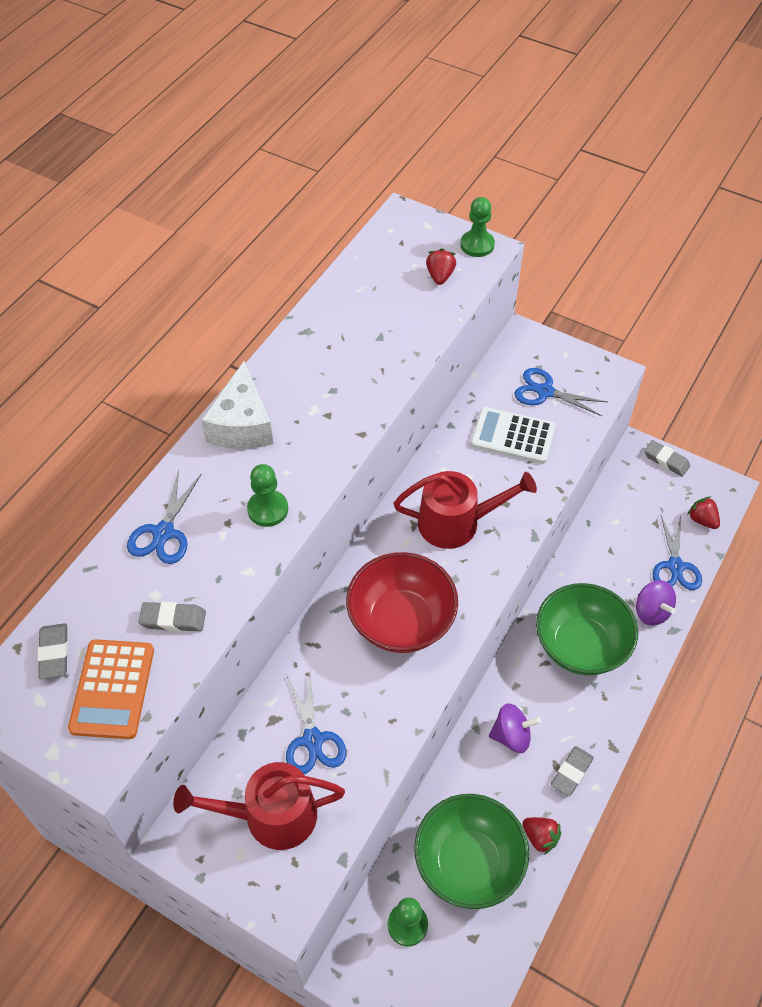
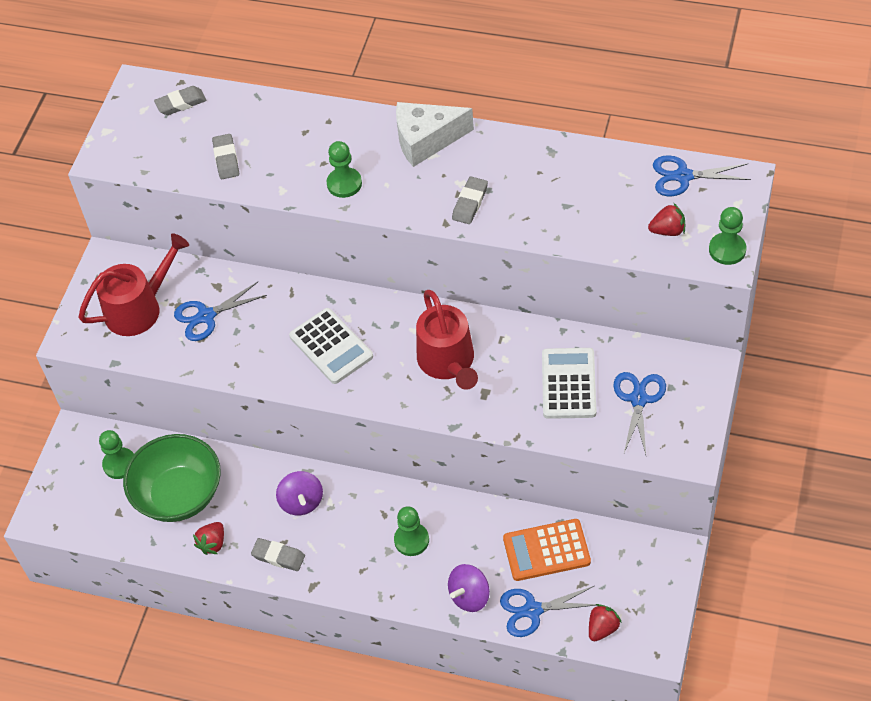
camera: 80 degrees right, 0 degrees up
orange calculator [68,639,154,739] -> orange calculator moved to [503,519,591,581]
blue scissors [127,470,201,564] -> blue scissors moved to [653,155,751,196]
red watering can [173,762,345,850] -> red watering can turned 75 degrees clockwise [78,234,189,336]
red bowl [346,552,458,653] -> white calculator [289,308,373,384]
green bowl [536,583,638,675] -> green pawn [394,506,429,556]
grey eraser [644,440,690,477] -> grey eraser moved to [452,177,488,224]

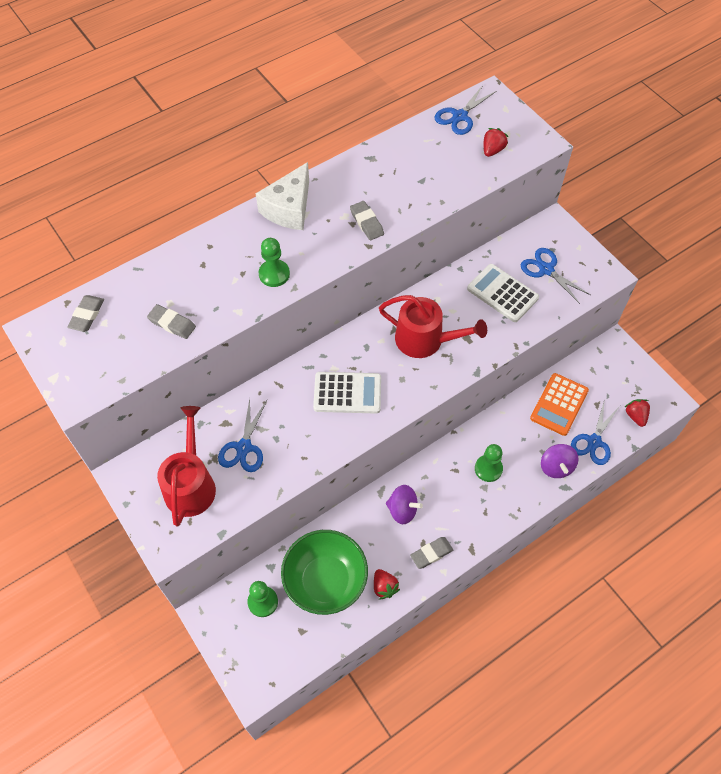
camera: 55 degrees left, 5 degrees up
green pawn [709,207,746,265] -> none

